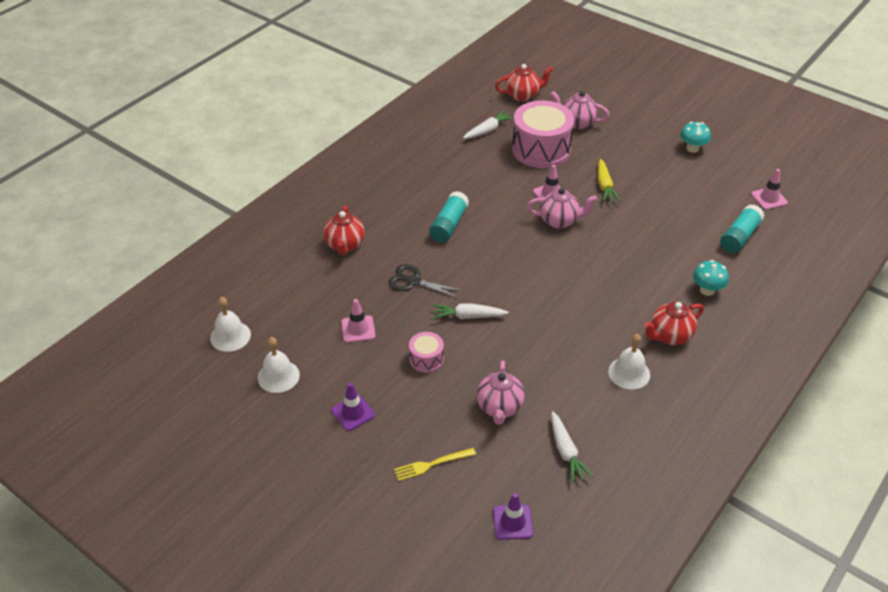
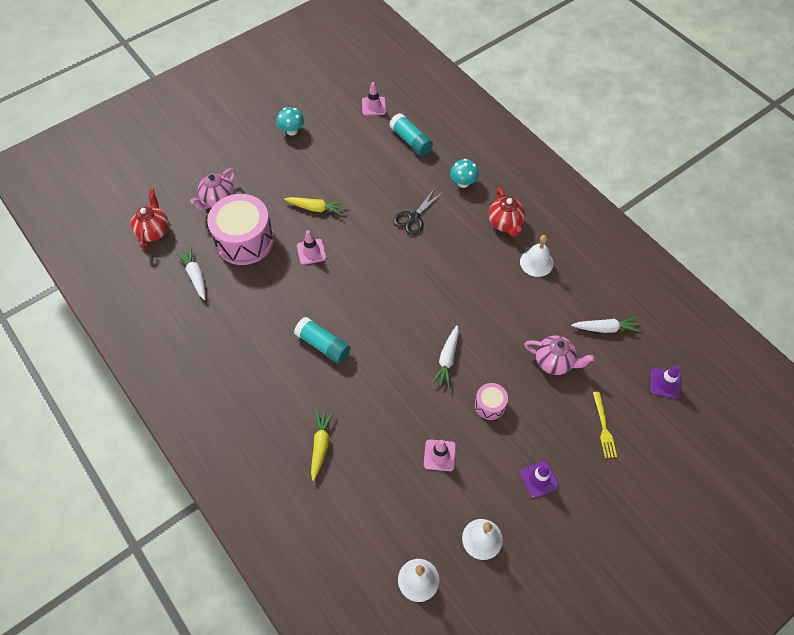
camera: 75 degrees left, 15 degrees up
red teapot [324,205,365,255] -> yellow carrot [311,410,334,481]
black scissors [388,264,464,298] -> black scissors moved to [393,190,443,235]
pink teapot [527,188,597,229] -> none

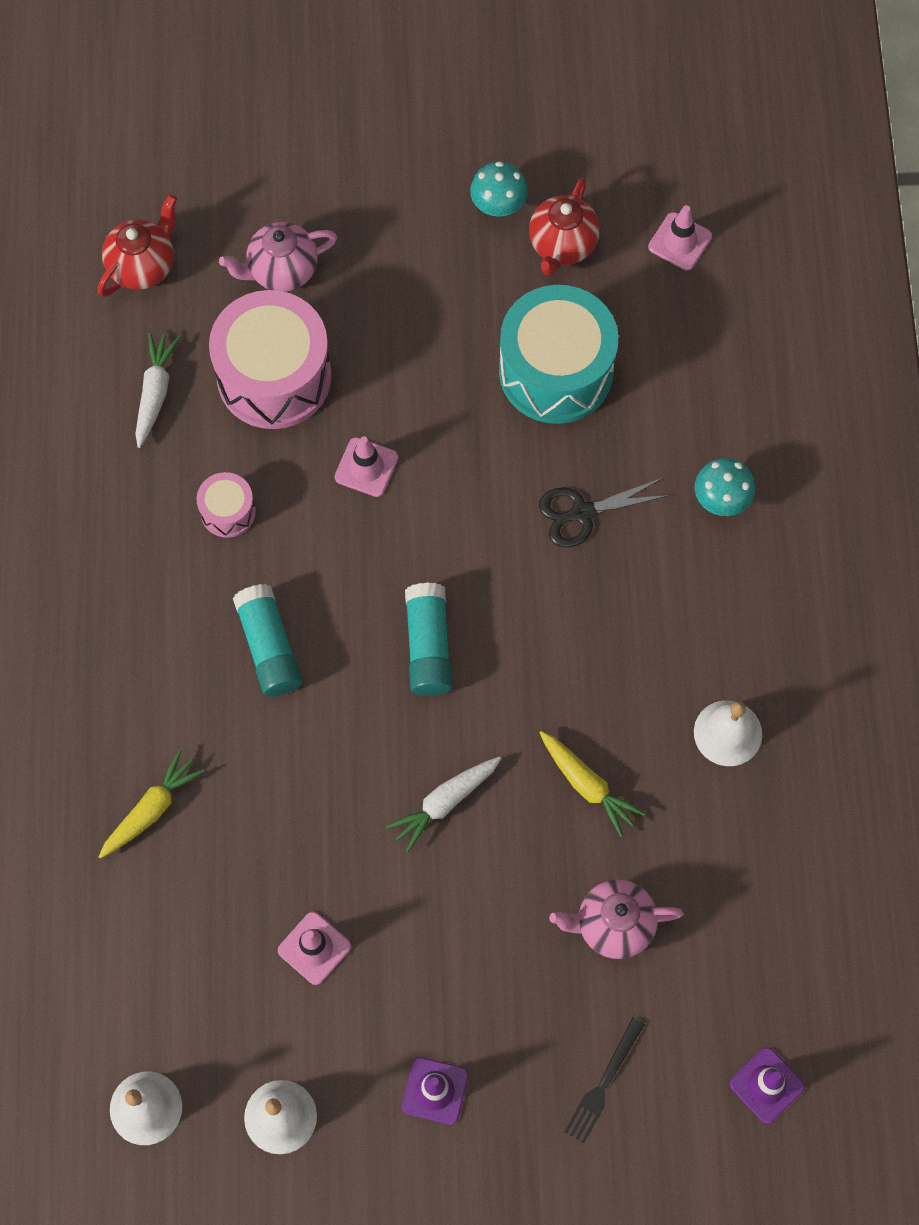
camera: 35 degrees right, 10 degrees up
yellow carrot [284,197,345,215] -> yellow carrot moved to [539,731,645,837]
turquoise glue stick [389,113,433,156] -> turquoise glue stick moved to [405,582,452,696]
pink drum [475,383,508,420] -> pink drum moved to [196,472,256,538]
red teapot [489,188,525,237] -> red teapot moved to [529,177,600,276]
pink teapot [524,336,595,375] -> pink teapot turned 120 degrees clockwise [549,880,683,959]
white carrot [571,317,641,333] -> none
yellow fork [593,392,617,458] -> black fork [564,1017,645,1143]
none -> turquoise drum [499,285,618,424]

